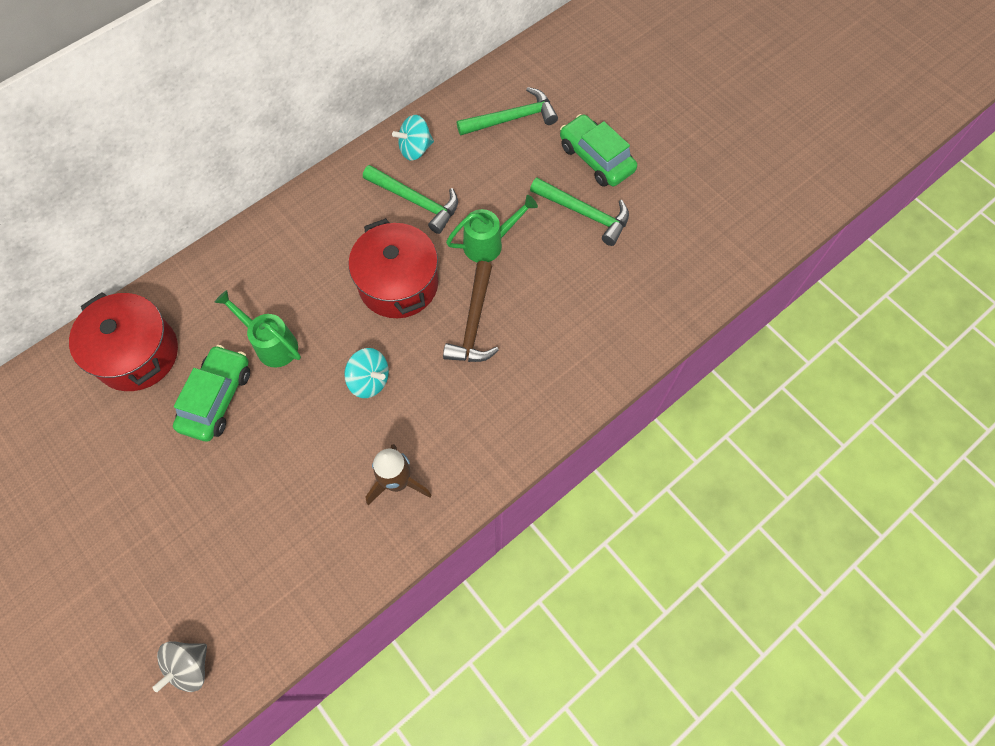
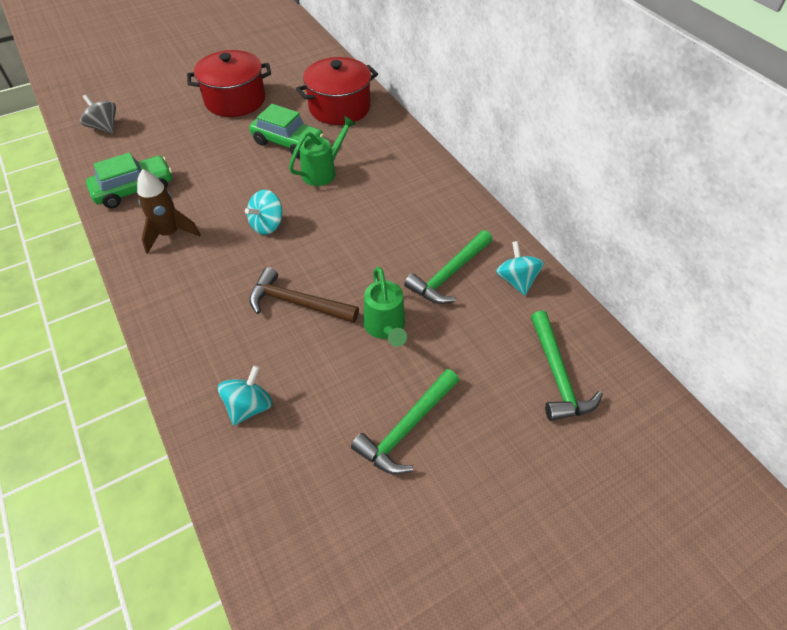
camera: 100 degrees right, 15 degrees down
red pot [348,218,438,318] -> red pot moved to [187,50,271,117]
green car [560,114,637,187] -> green car moved to [86,152,172,208]
none -> turquoise spinning top [218,365,273,426]

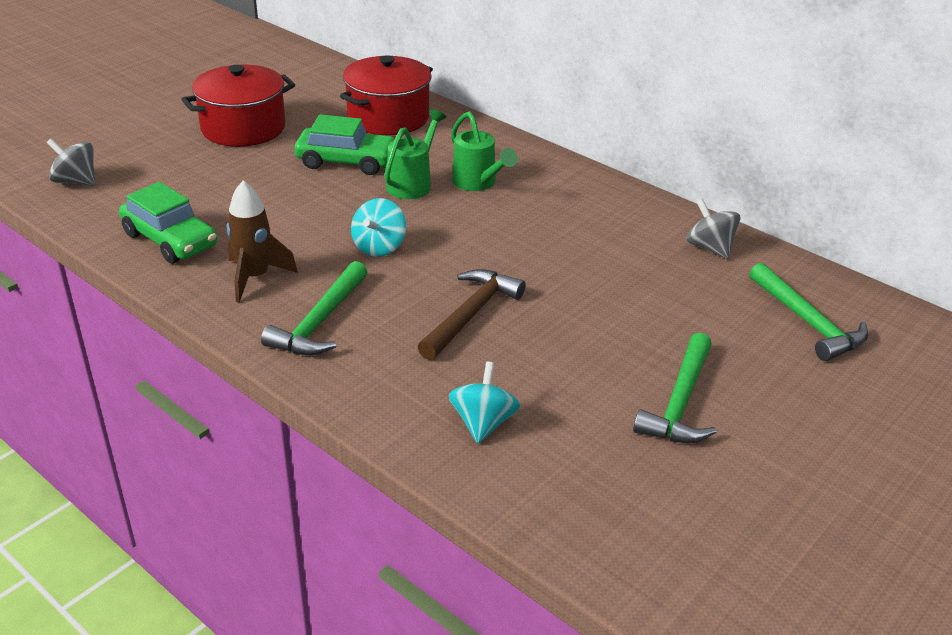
camera: 20 degrees left, 15 degrees down
green car [86,152,172,208] -> green car turned 90 degrees clockwise [119,182,217,264]
brown hammer [249,267,359,323] -> brown hammer turned 120 degrees clockwise [418,269,526,360]
green watering can [363,267,407,347] -> green watering can moved to [451,111,517,191]
green hammer [404,230,492,304] -> green hammer moved to [261,261,367,355]
turquoise spinning top [496,241,544,296] -> grey spinning top [686,198,741,259]

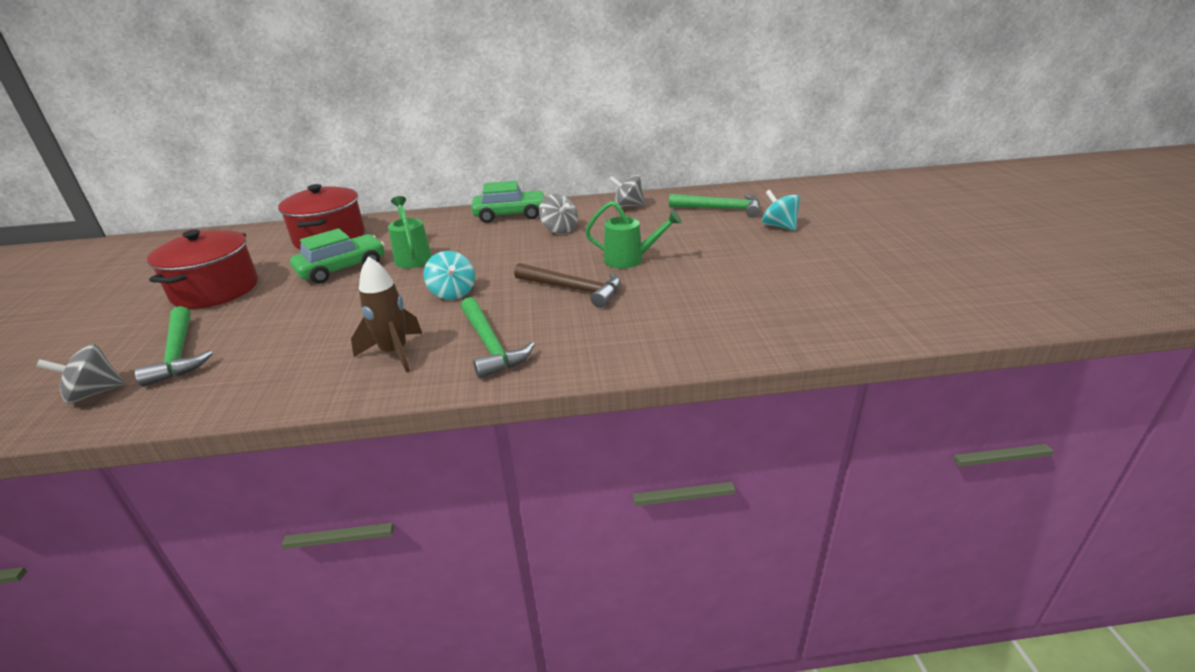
camera: 45 degrees left, 5 degrees down
green car [119,182,217,264] -> green car moved to [471,181,546,223]
brown hammer [418,269,526,360] -> brown hammer turned 135 degrees clockwise [514,263,621,308]
turquoise spinning top [449,362,520,443] -> turquoise spinning top moved to [762,190,800,231]
green watering can [451,111,517,191] -> green watering can moved to [585,201,682,268]
green hammer [633,333,717,443] -> green hammer moved to [135,306,213,387]
none -> grey spinning top [539,194,578,234]

